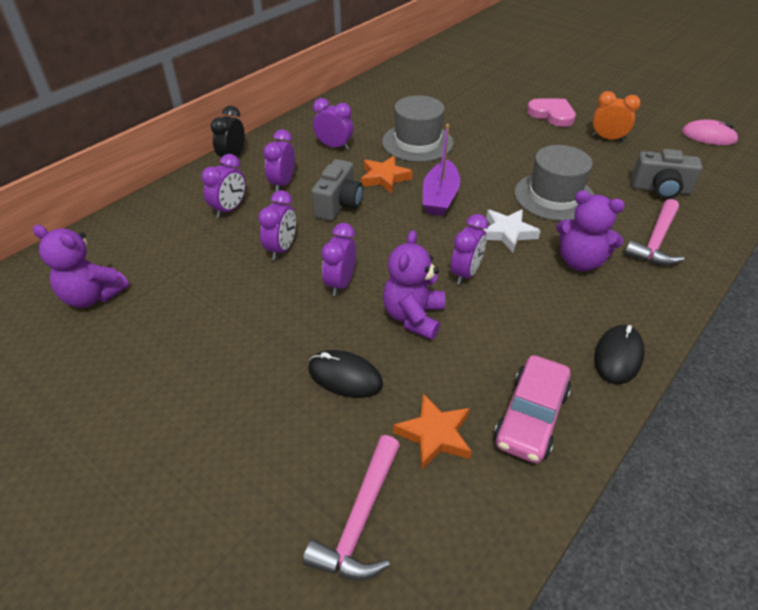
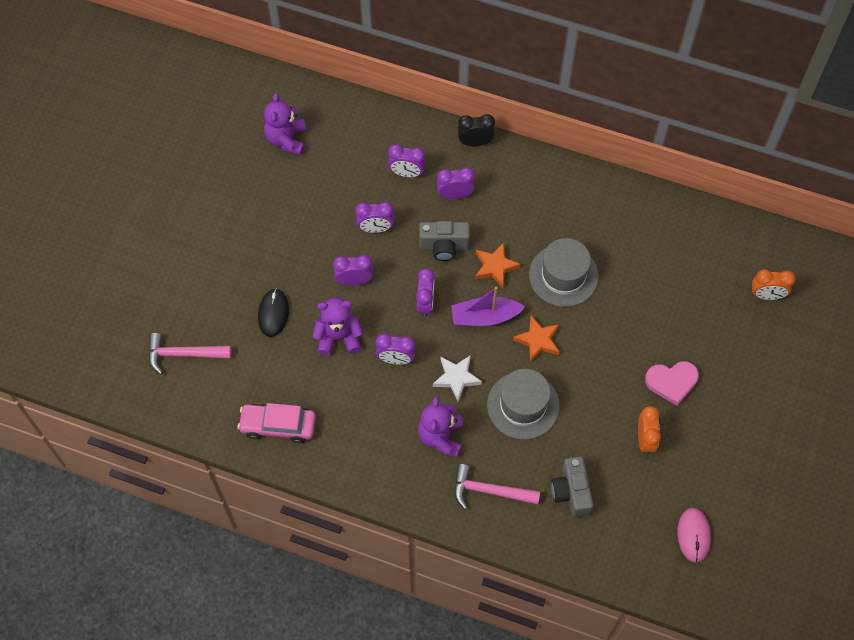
camera: 70 degrees right, 20 degrees up
purple clock [313,98,353,150] -> purple clock moved to [416,268,435,317]
orange star [393,393,472,470] -> orange star moved to [513,316,559,363]
pink heart [527,98,576,127] -> pink heart turned 60 degrees clockwise [645,361,699,406]
black mouse [594,325,645,384] -> none
none -> orange clock [751,269,796,300]

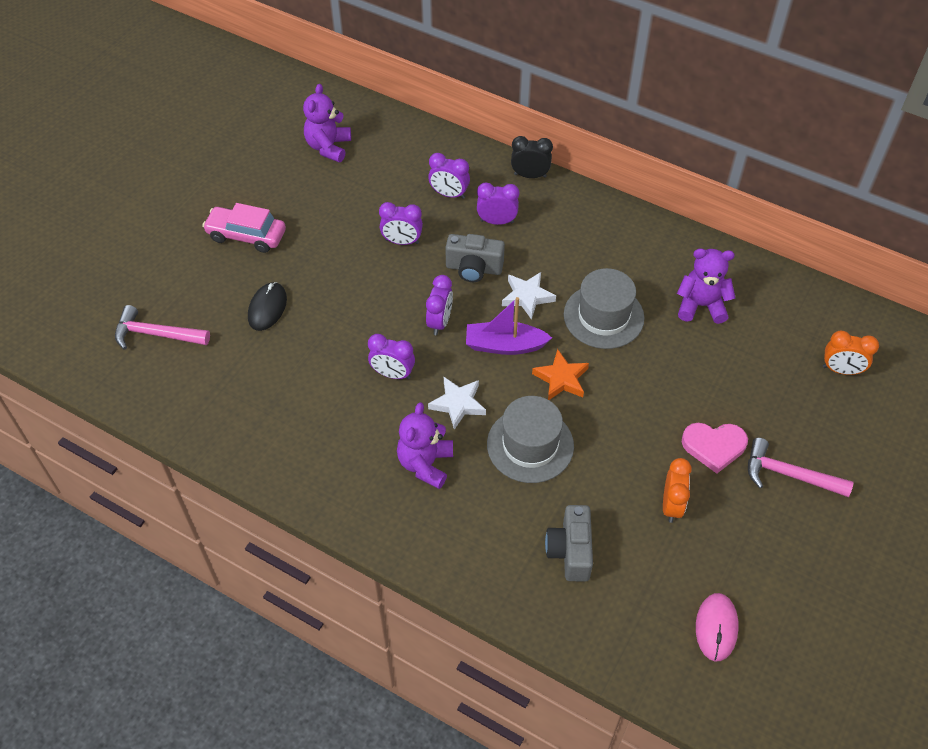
camera: 10 degrees right, 10 degrees down
pink car [237,403,316,443] -> pink car moved to [202,203,286,253]
purple teddy bear [312,297,363,356] -> purple teddy bear moved to [677,248,736,324]
purple clock [333,255,373,286] -> none
pink hammer [454,464,540,509] -> pink hammer moved to [748,438,853,497]
orange star [475,243,521,288] -> white star [502,272,556,320]

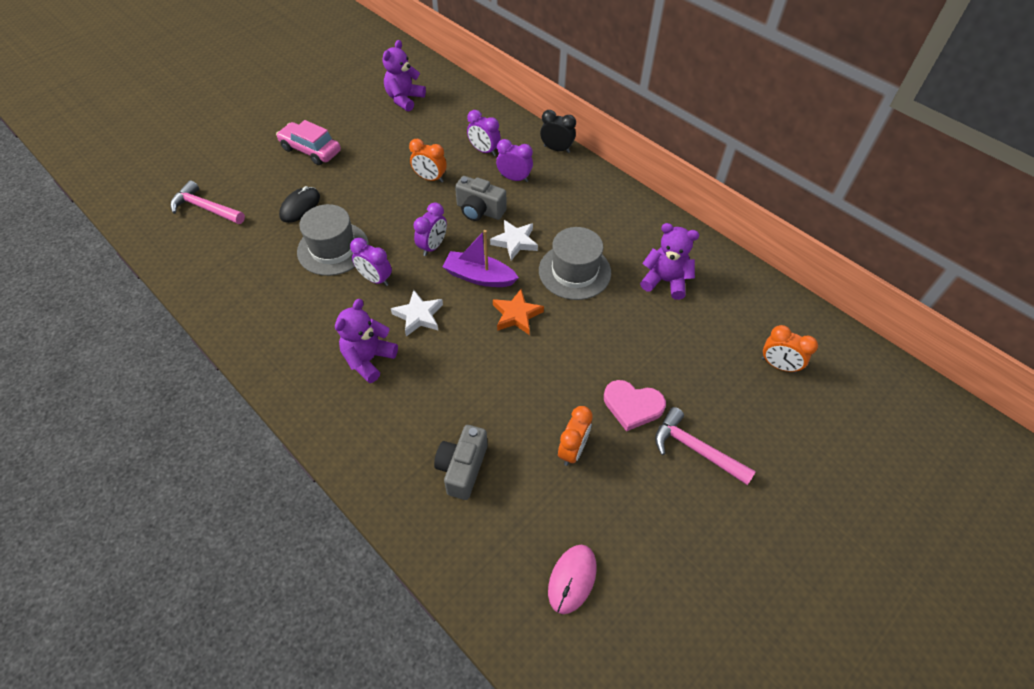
camera: 15 degrees right, 0 degrees up
purple clock [379,202,423,245] -> orange clock [409,139,447,183]
grey hat [487,396,574,483] -> grey hat moved to [297,204,369,276]

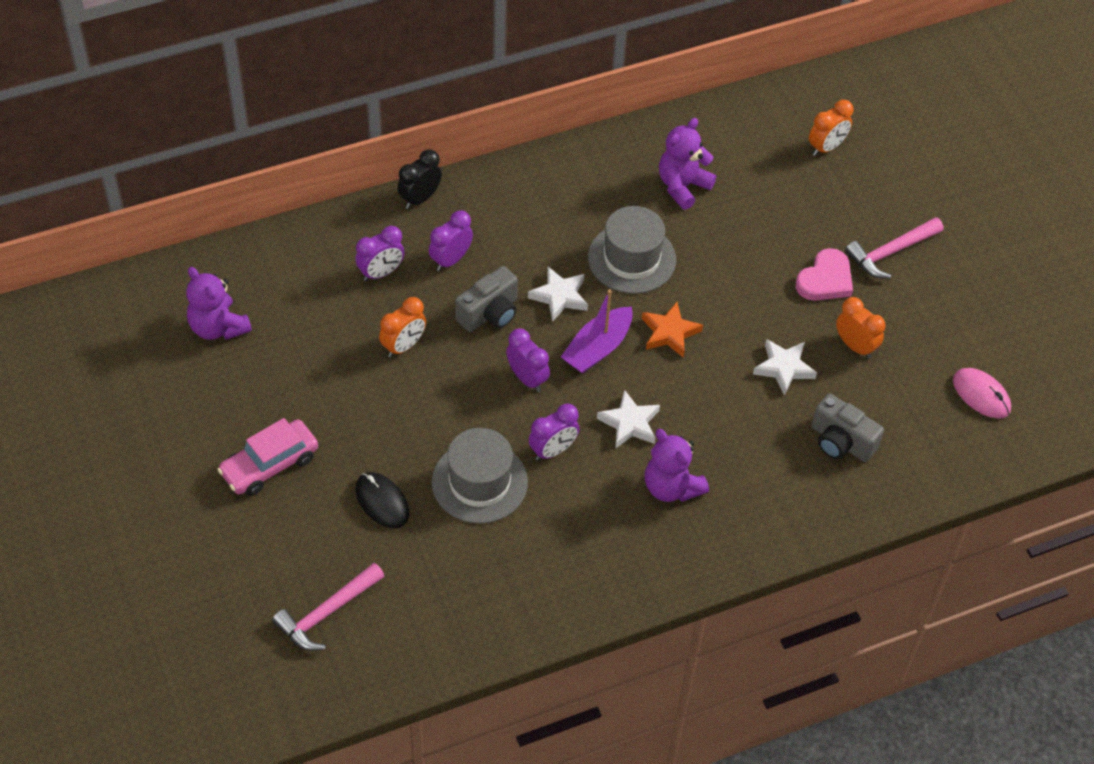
camera: 70 degrees left, 0 degrees up
none -> white star [753,339,817,395]

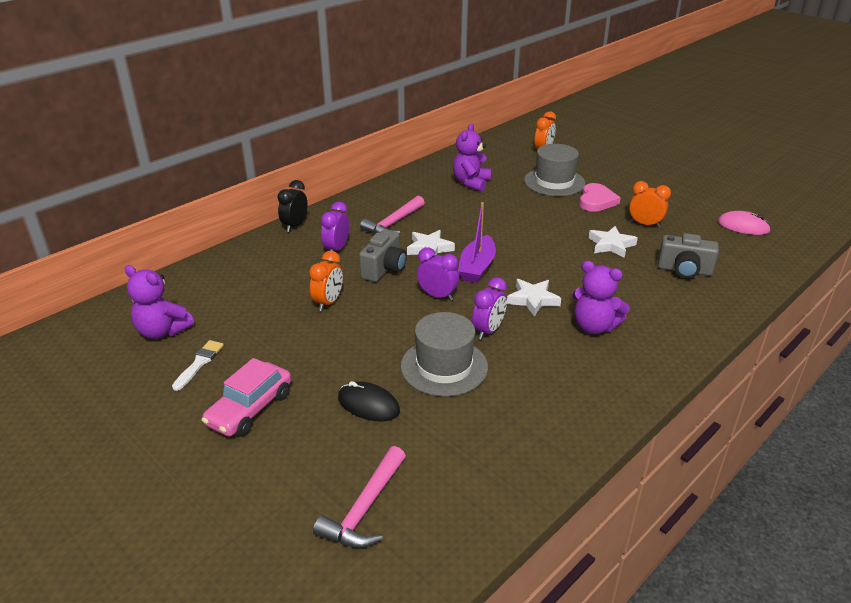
camera: 20 degrees left, 20 degrees down
purple clock [355,226,405,281] -> none
grey hat [588,206,676,294] -> grey hat moved to [524,144,585,196]
orange star [642,302,703,358] -> none
pink hammer [845,217,943,279] -> pink hammer moved to [360,196,425,234]
none -> white brush [172,340,224,391]

